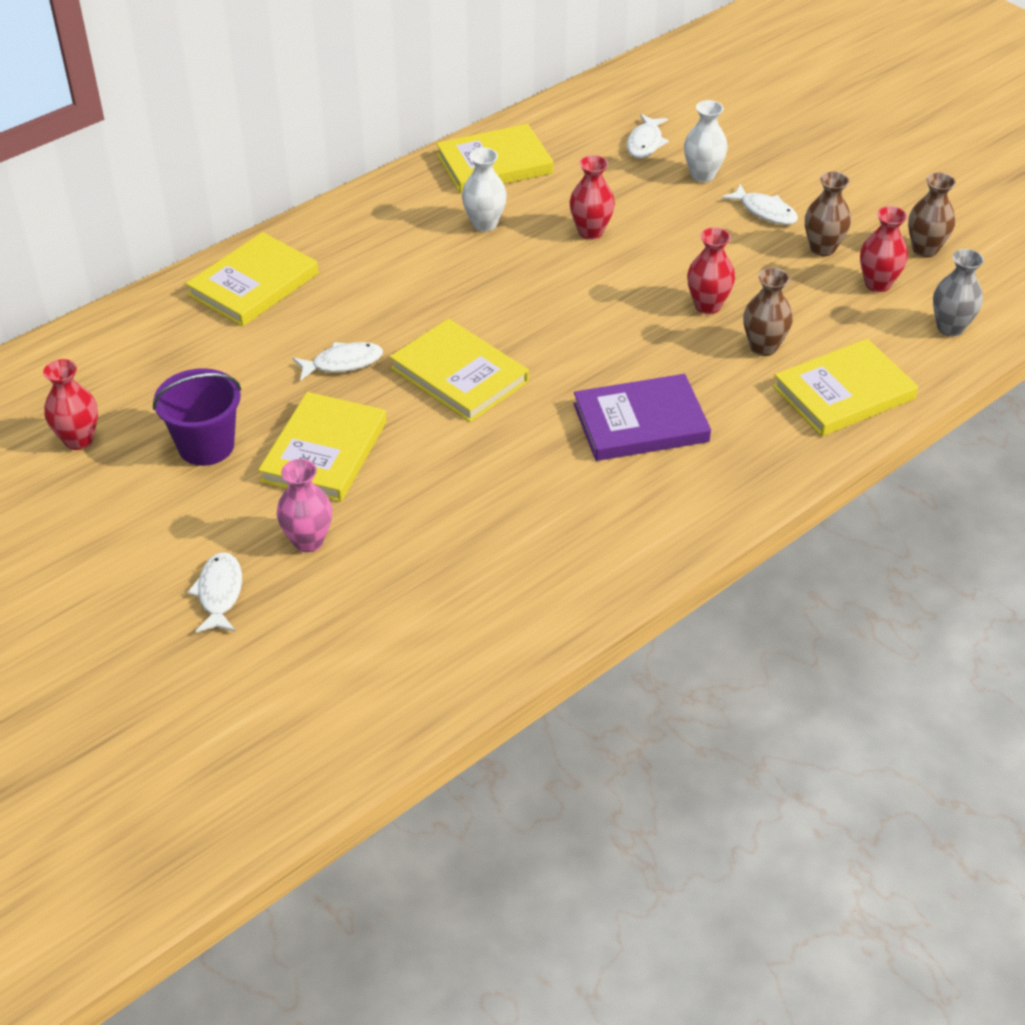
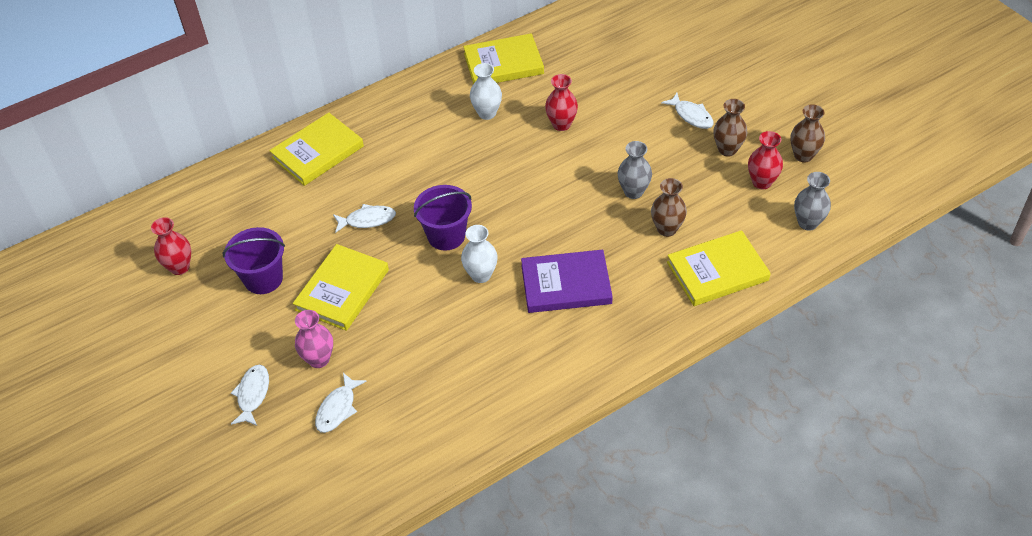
camera: 10 degrees right, 5 degrees up
yellow book [390,319,529,422] -> purple bucket [414,185,472,251]
white fish [627,114,669,158] -> white fish moved to [315,373,366,433]
white vase [684,100,728,183] -> white vase moved to [461,225,498,283]
red vase [687,227,735,314] -> grey vase [617,141,652,199]

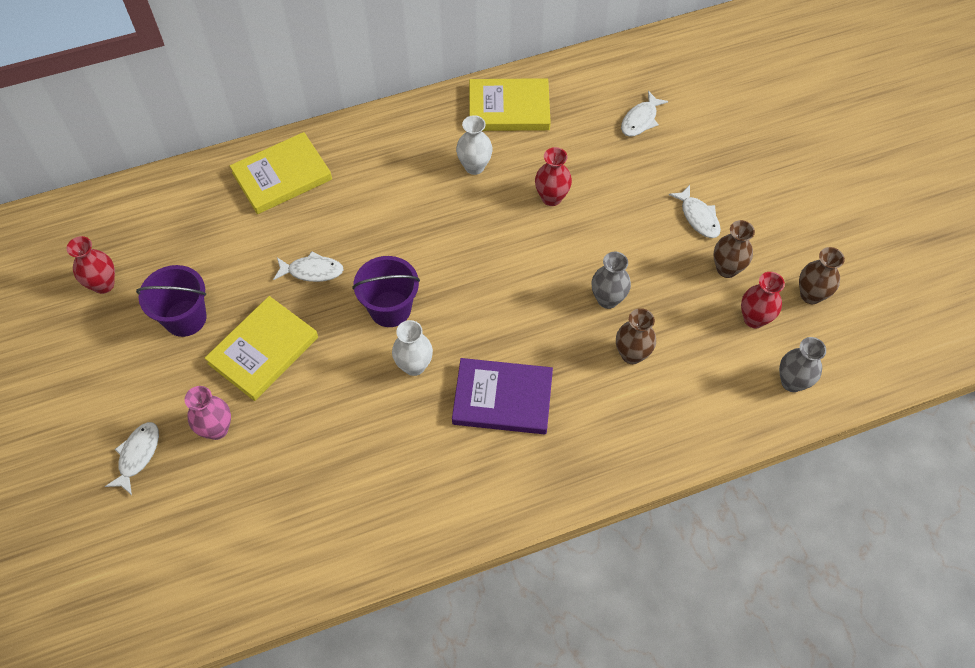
camera: 10 degrees right, 10 degrees up
white fish [315,373,366,433] -> white fish moved to [621,91,669,137]
yellow book [667,230,771,306] -> none

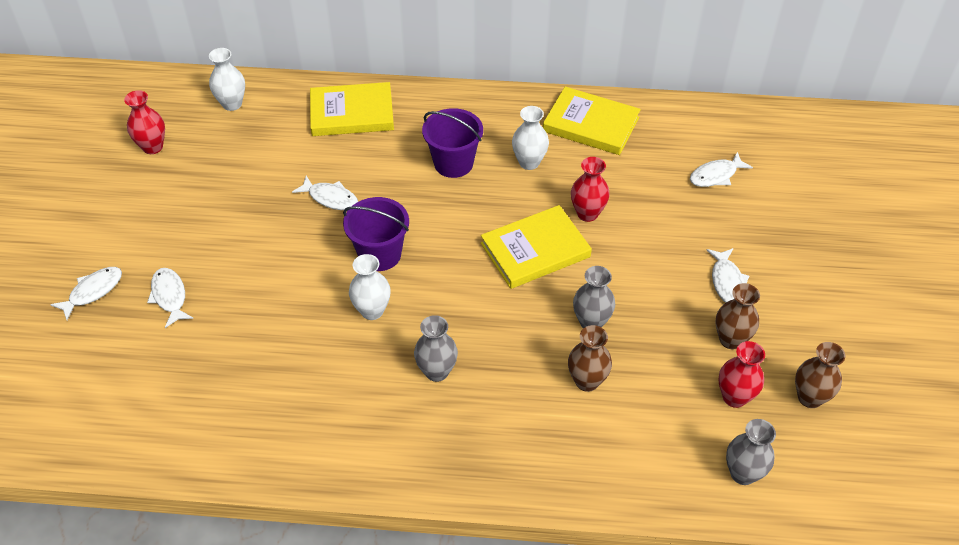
camera: 25 degrees right, 10 degrees down
purple bucket [136,265,207,337] -> purple bucket moved to [422,108,483,178]
pink vase [185,386,231,440] -> white fish [147,268,194,328]
yellow book [205,296,318,401] -> yellow book moved to [481,205,592,289]
purple book [452,358,553,434] -> grey vase [414,315,458,382]
none -> white vase [209,48,245,111]

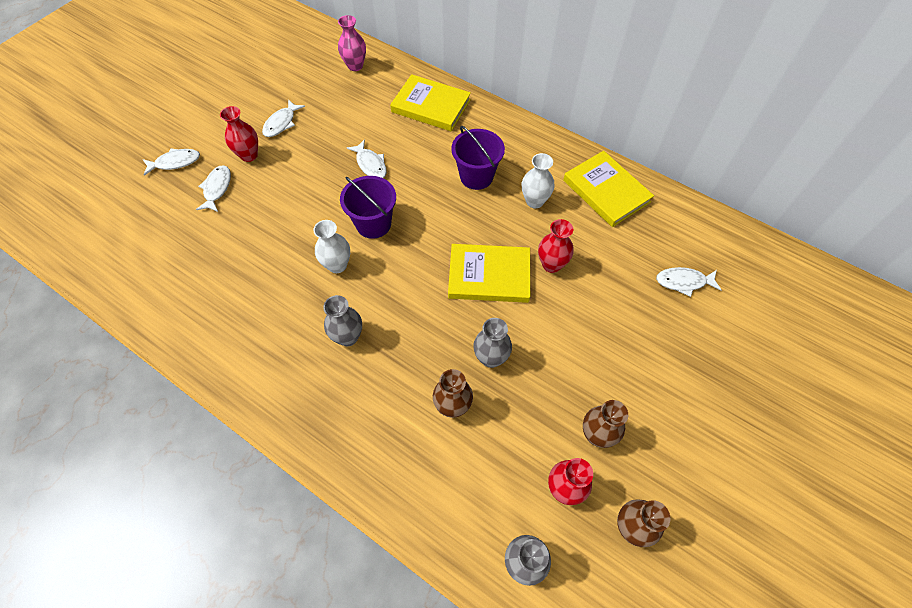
camera: 30 degrees right, 10 degrees up
red vase [124,90,165,154] -> red vase moved to [220,106,258,162]
white vase [209,48,245,111] -> pink vase [338,15,366,71]
white fish [707,248,749,303] -> white fish moved to [262,99,305,137]

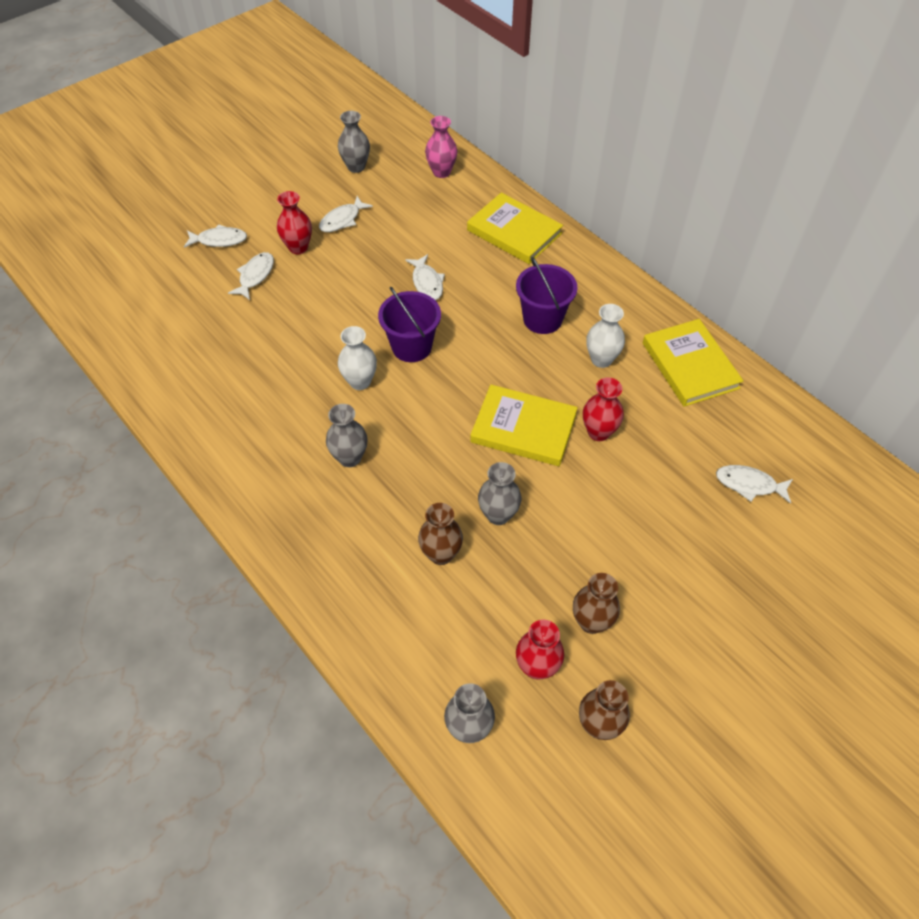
camera: 15 degrees right, 5 degrees down
none -> grey vase [338,111,370,173]

